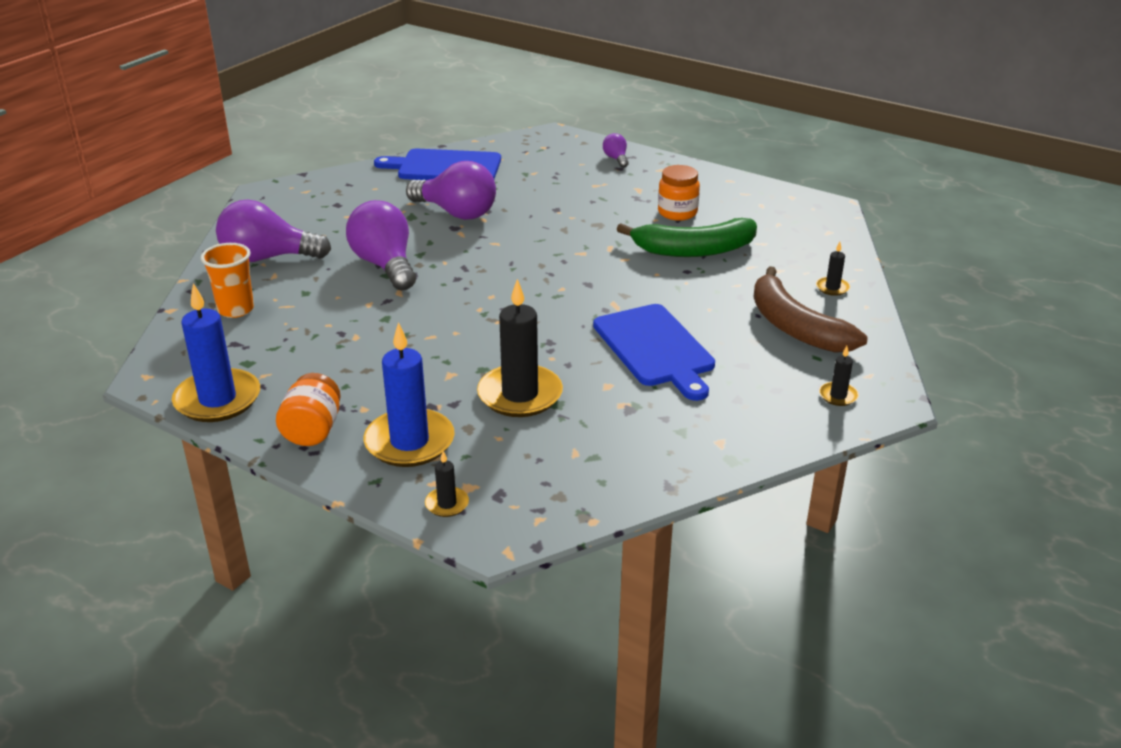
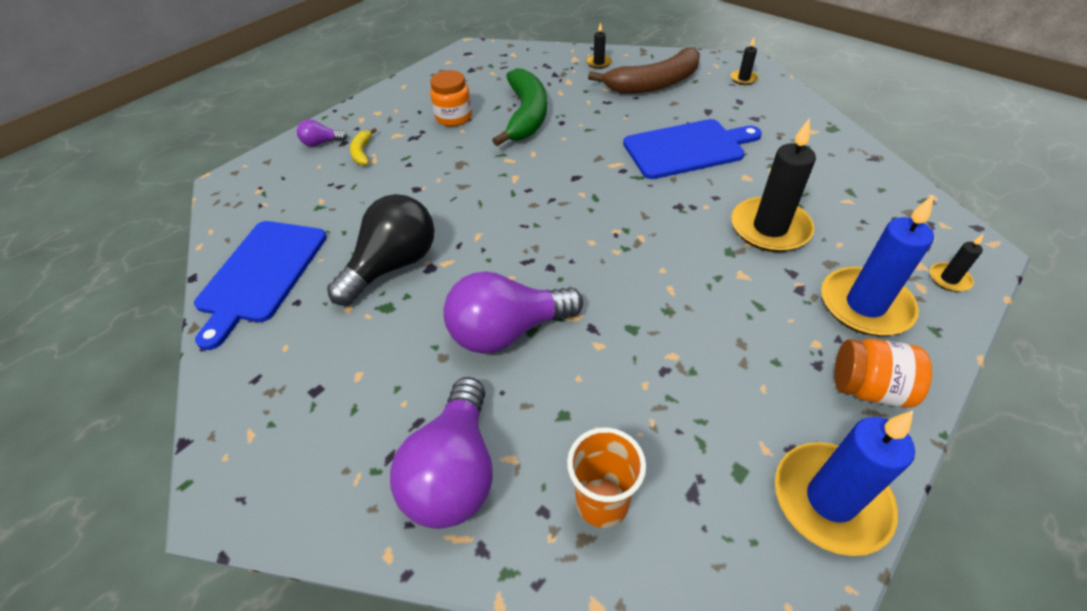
camera: 80 degrees left, 15 degrees up
purple light bulb [406,161,496,220] -> black light bulb [327,194,435,306]
none -> yellow banana [350,128,377,166]

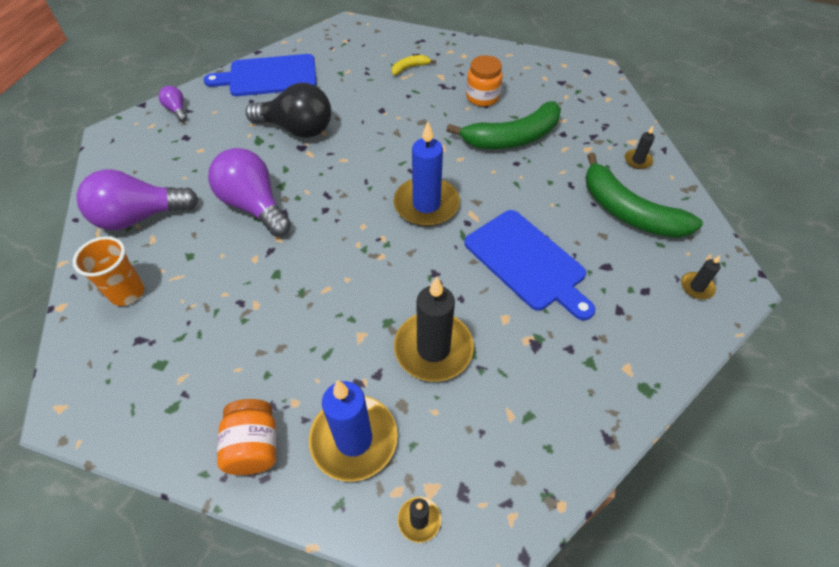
camera: 65 degrees right, 5 degrees up
purple light bulb [297,119,347,146] -> purple light bulb moved to [159,86,187,121]
brown banana [588,48,700,93] -> green banana [585,153,703,238]
blue candle [775,411,915,556] -> blue candle moved to [394,121,460,226]

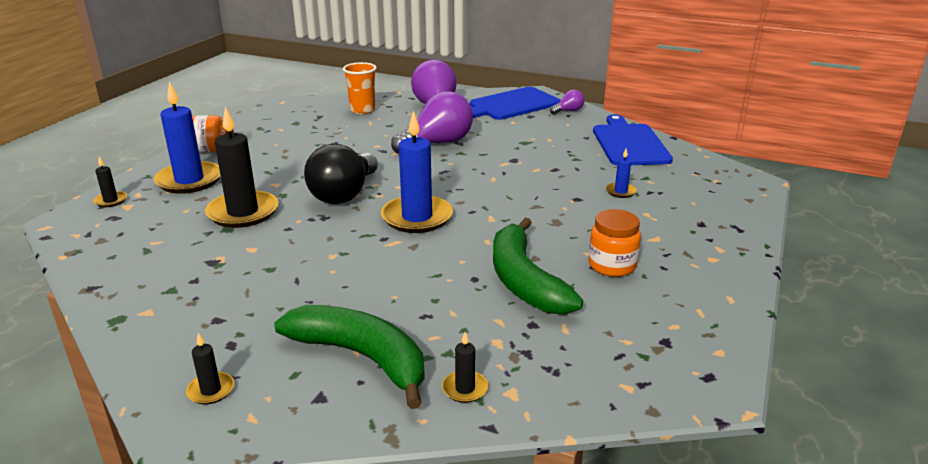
camera: 95 degrees right, 25 degrees down
black light bulb [246,83,331,138] -> black light bulb moved to [304,144,378,204]
yellow banana [392,55,436,75] -> none
blue cutting board [464,210,595,320] -> blue cutting board moved to [470,87,561,120]
green banana [585,153,703,238] -> green banana turned 75 degrees clockwise [274,305,425,409]
none -> blue candle [606,149,637,198]

